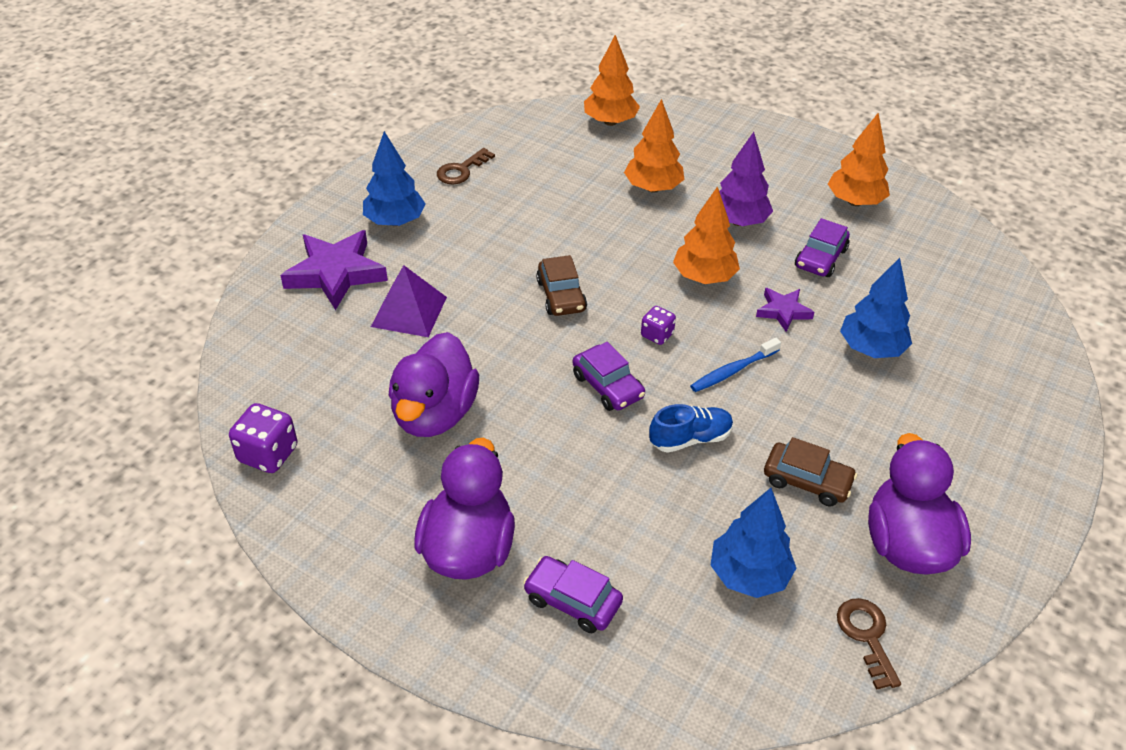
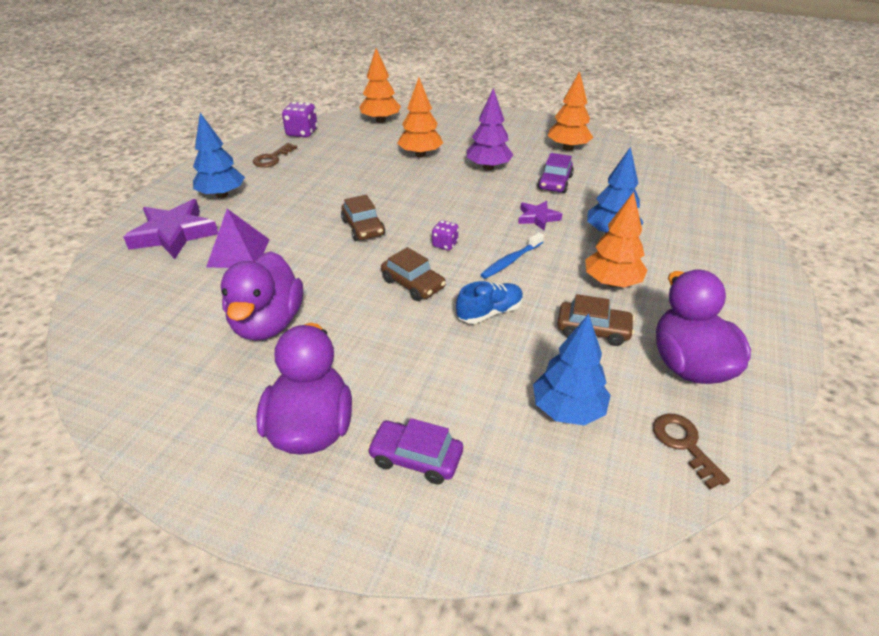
camera: 10 degrees left, 5 degrees down
purple dice [229,403,298,473] -> purple dice moved to [282,102,318,138]
purple car [573,342,645,411] -> brown car [381,247,446,301]
orange tree [673,186,740,284] -> orange tree moved to [585,192,648,287]

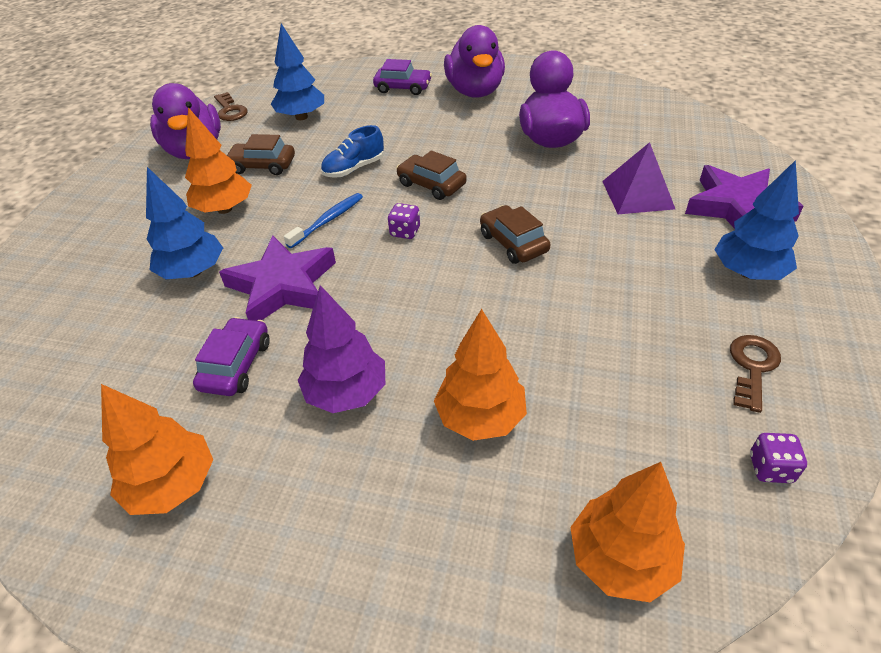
camera: 175 degrees right, 5 degrees up
purple dice [282,102,318,138] -> purple dice [750,433,807,483], size x0.62
purple star [518,201,562,230] -> purple star [219,235,336,321], size x1.86

